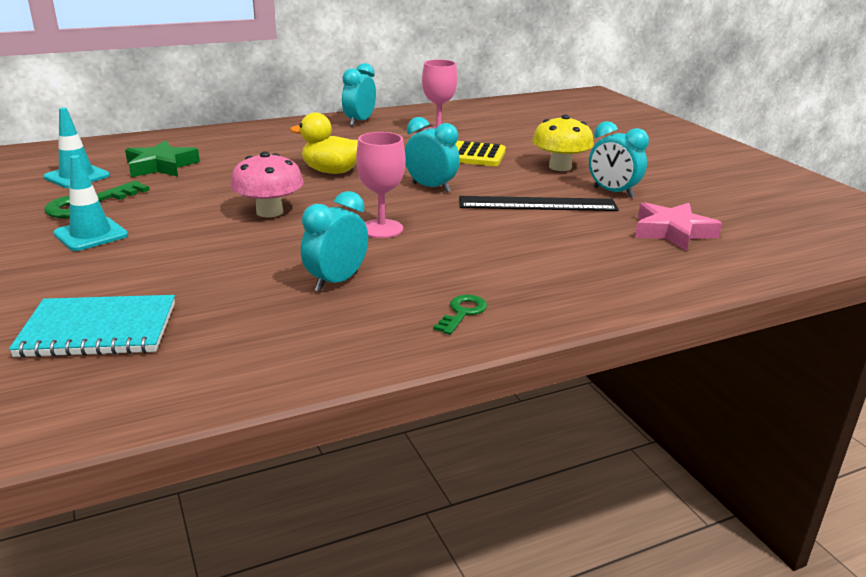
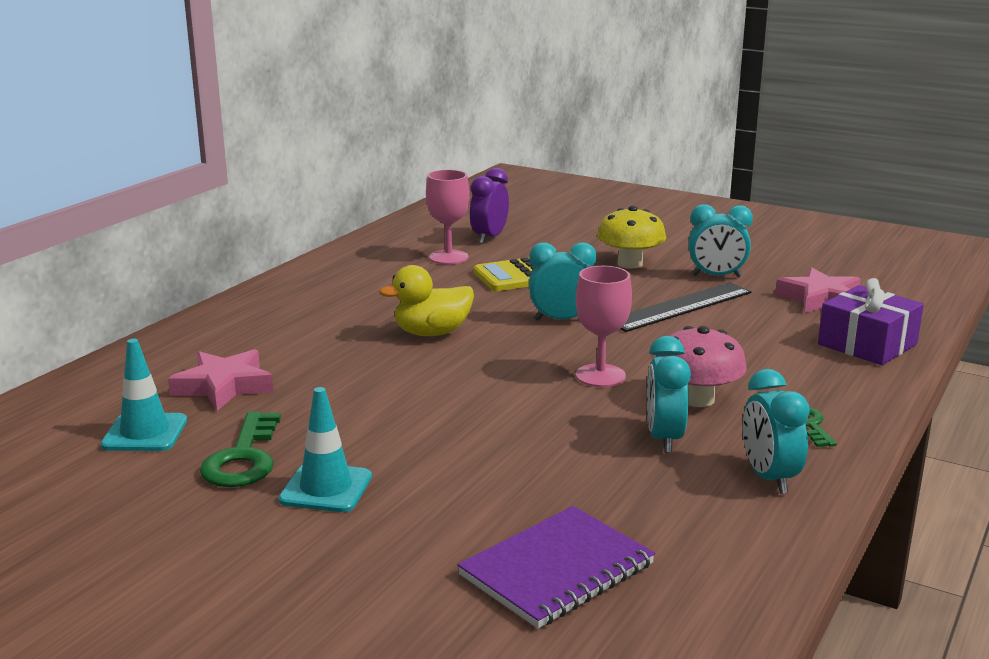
camera: 35 degrees left, 5 degrees down
turquoise notebook [9,295,175,358] -> purple notebook [457,506,655,629]
green star [125,141,200,177] -> pink star [168,349,274,411]
pink mushroom [230,151,304,218] -> pink mushroom moved to [657,326,747,407]
turquoise clock [342,63,376,126] -> turquoise clock moved to [743,369,810,494]
none -> purple clock [470,168,509,244]
none -> purple gift [818,278,924,365]

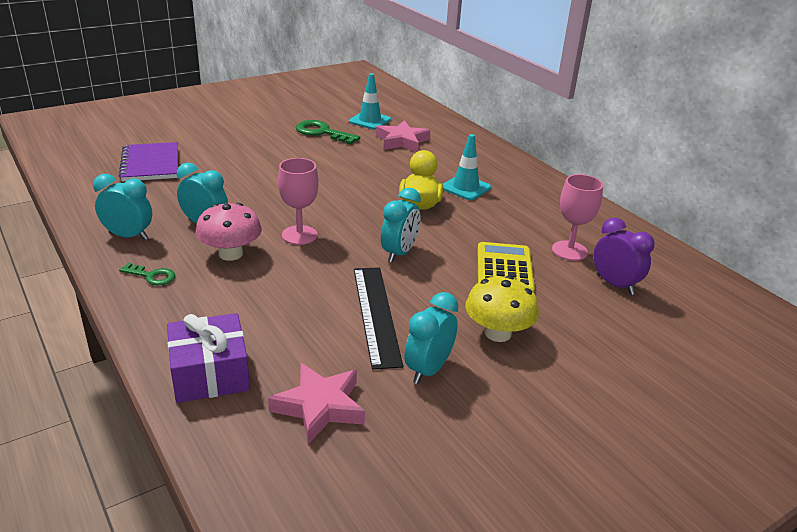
camera: 115 degrees right, 10 degrees up
turquoise traffic cone [279,387,372,512] -> turquoise traffic cone moved to [443,134,491,200]

